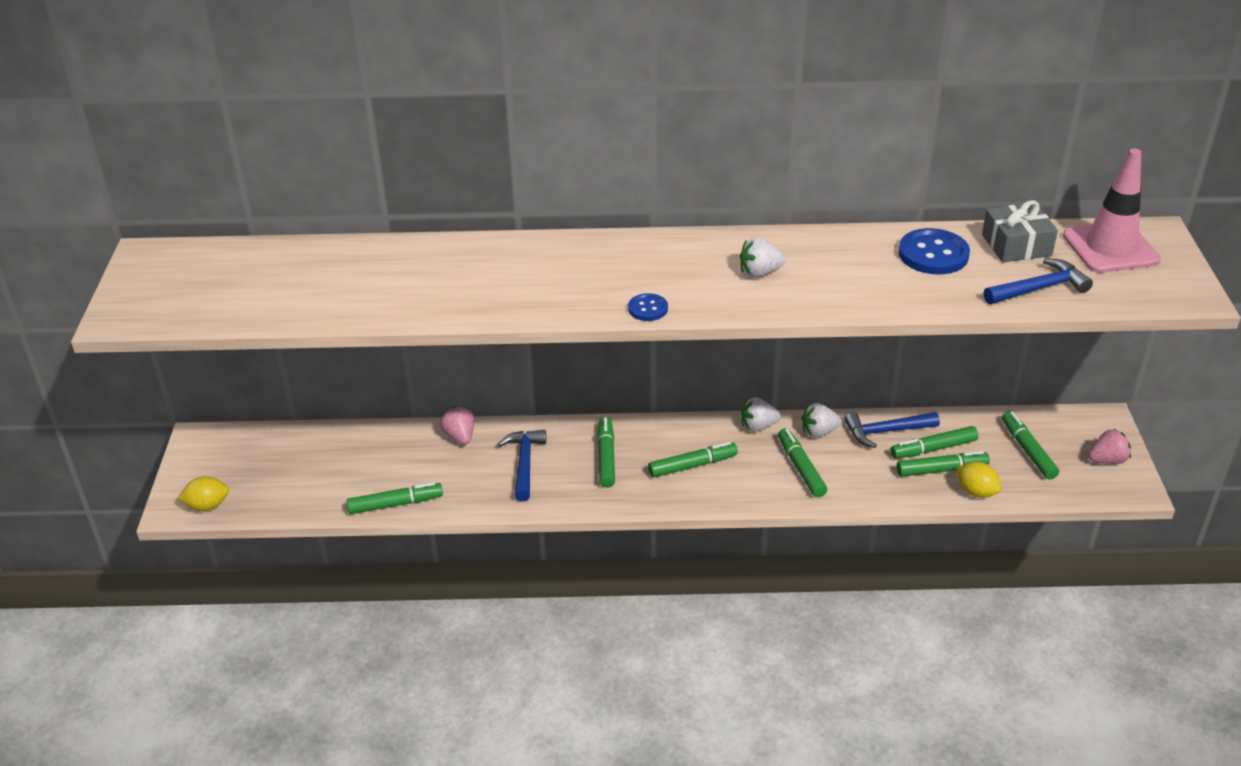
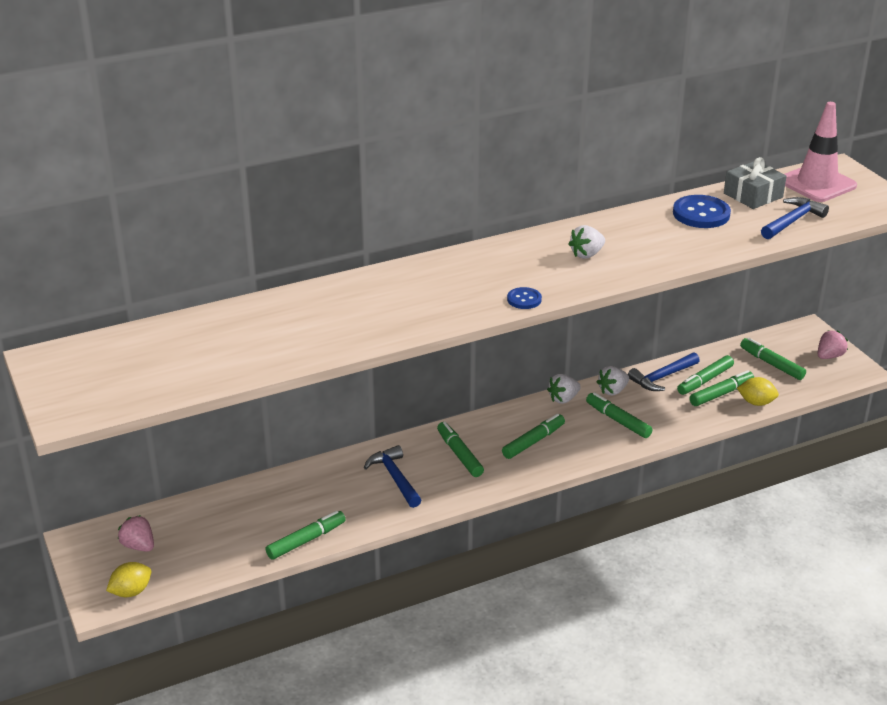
camera: 25 degrees left, 5 degrees down
pink strawberry [440,406,474,445] -> pink strawberry moved to [118,515,154,552]

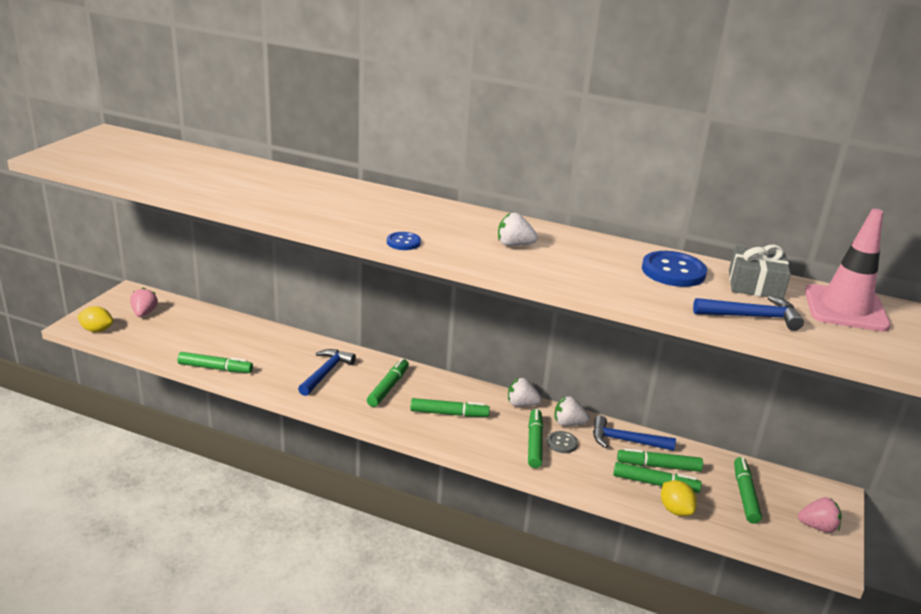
camera: 45 degrees right, 5 degrees down
none -> grey button [547,431,578,453]

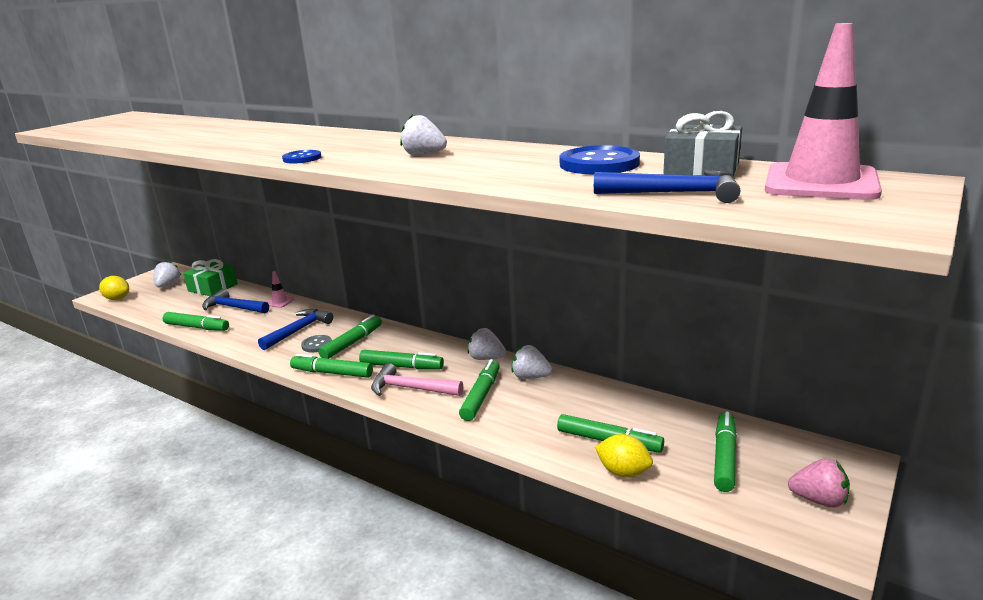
camera: 15 degrees right, 5 degrees down
pink strawberry [130,288,158,317] -> white strawberry [154,261,181,288]
grey button [547,431,578,453] -> grey button moved to [301,335,332,352]
blue hammer [593,416,676,451] -> blue hammer moved to [202,289,269,313]
green marker [617,448,703,472] -> green marker moved to [290,354,373,378]
yellow lemon [661,480,697,516] -> yellow lemon turned 45 degrees counterclockwise [595,434,653,477]
none -> green gift [183,259,238,296]
none -> pink traffic cone [267,271,295,308]
none -> pink hammer [371,363,463,396]

